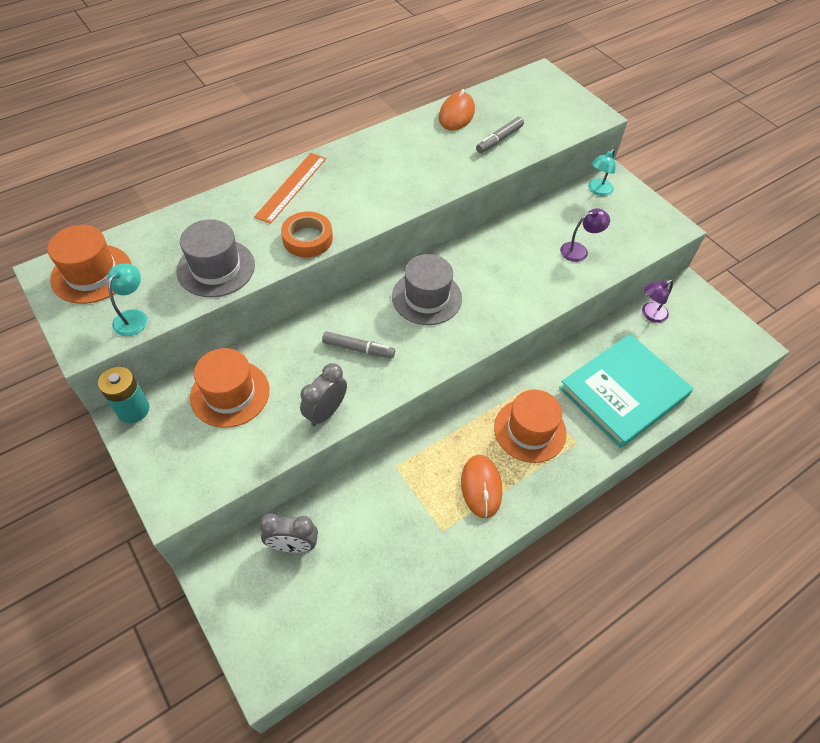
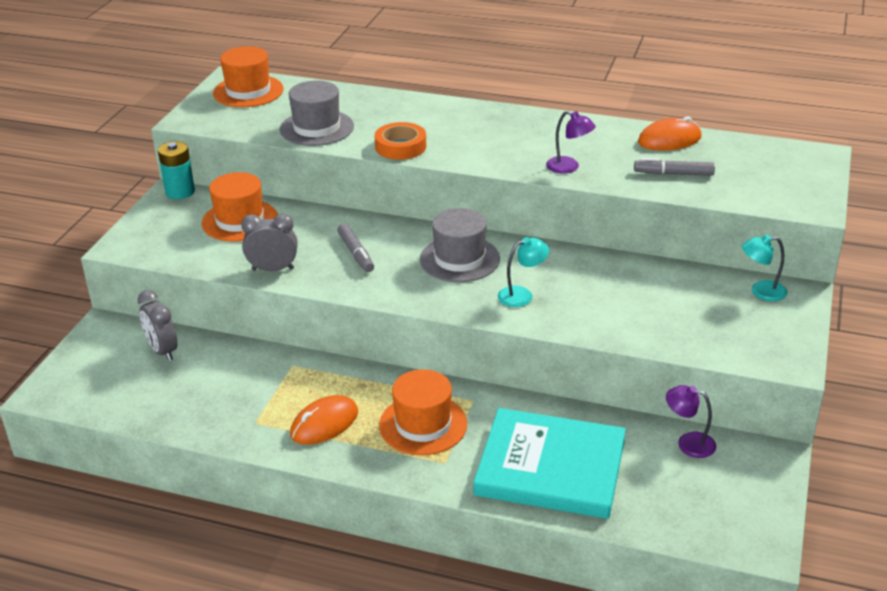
camera: 55 degrees right, 20 degrees down
turquoise lamp [107,264,147,336] -> turquoise lamp moved to [498,237,549,307]
orange ruler [254,153,326,224] -> none
purple lamp [560,208,610,262] -> purple lamp moved to [546,111,596,174]

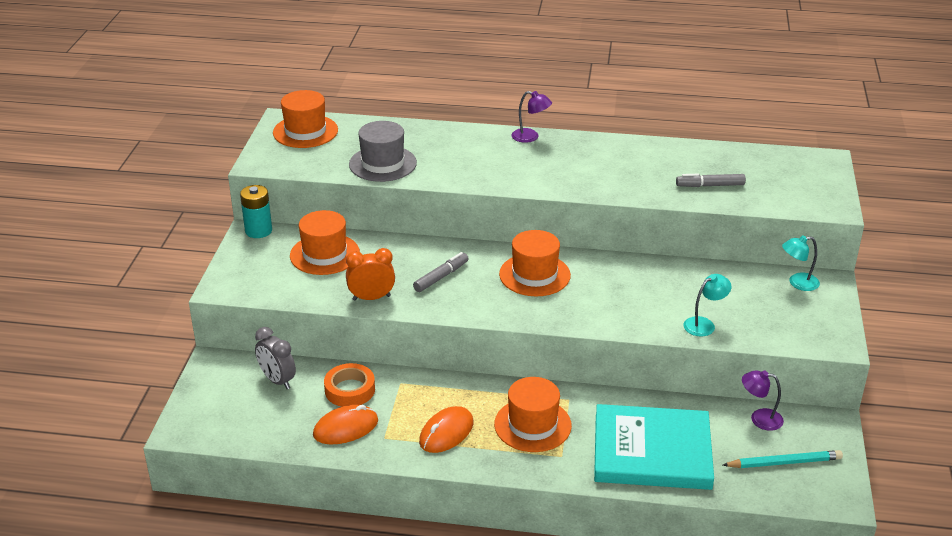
camera: 10 degrees left, 0 degrees up
grey clock [241,214,298,271] -> orange clock [346,248,395,301]
grey marker [337,223,374,272] -> grey marker turned 105 degrees counterclockwise [413,252,469,292]
orange tape [374,122,426,160] -> orange tape moved to [324,363,375,407]
grey hat [420,208,500,282] -> orange hat [499,230,571,296]
turquoise lamp [498,237,549,307] -> turquoise lamp moved to [683,274,731,336]
purple lamp [546,111,596,174] -> purple lamp moved to [512,91,552,143]
orange mouse [638,117,702,151] -> orange mouse moved to [313,405,378,444]
none -> turquoise pencil [723,450,843,468]

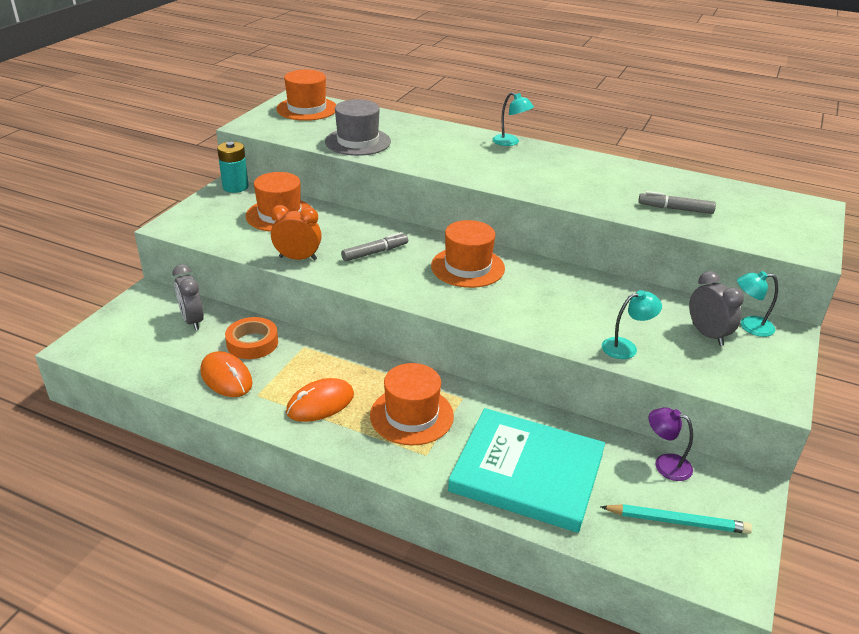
camera: 15 degrees right, 0 degrees up
orange mouse [313,405,378,444] -> orange mouse turned 60 degrees clockwise [201,351,253,397]
purple lamp [512,91,552,143] -> turquoise lamp [492,92,534,146]
none -> grey clock [689,271,744,346]

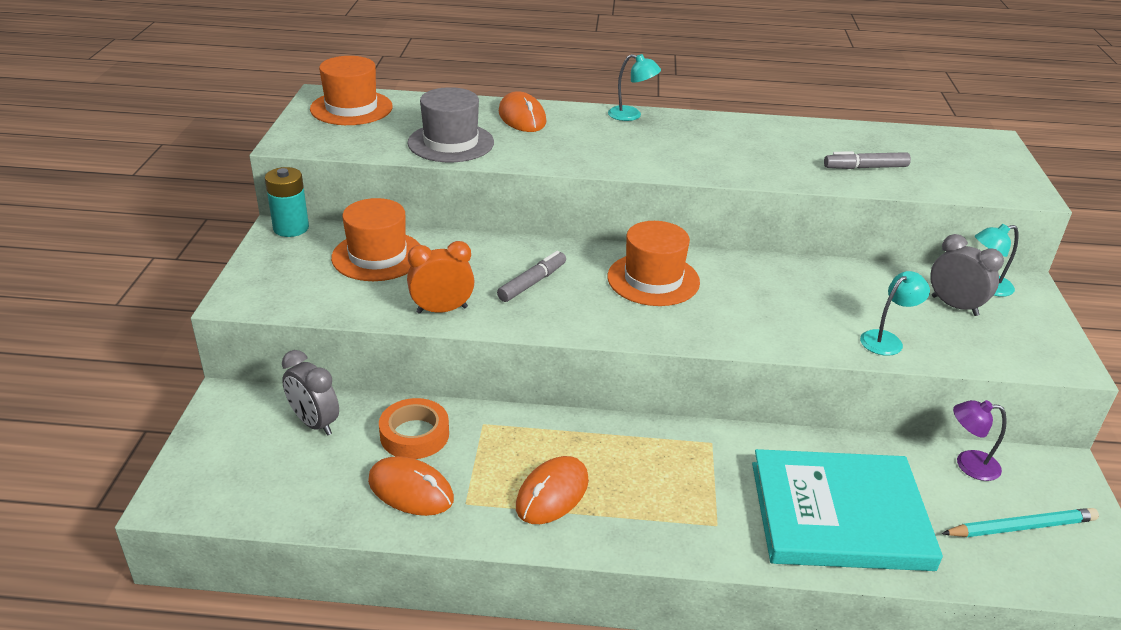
camera: 20 degrees left, 0 degrees up
orange hat [370,363,454,445] -> none
none -> orange mouse [499,91,546,132]

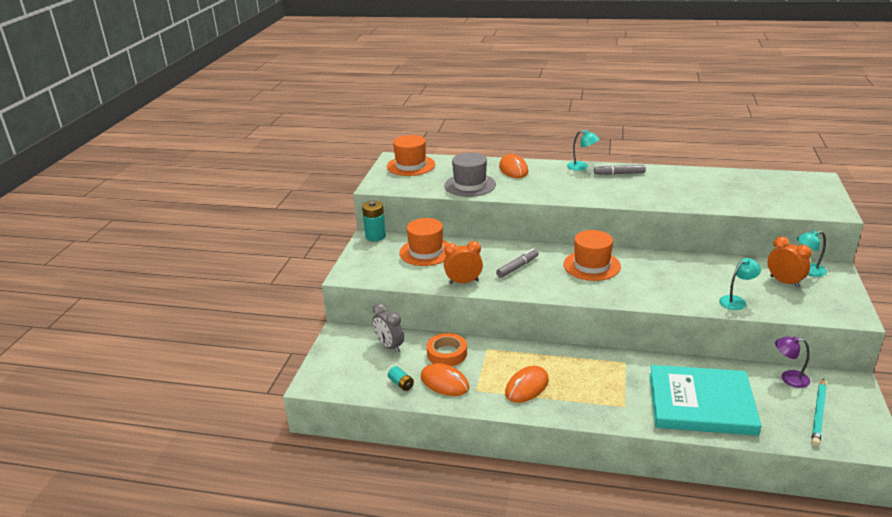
camera: 10 degrees right, 5 degrees down
grey marker [824,151,911,169] -> grey marker moved to [594,164,646,175]
grey clock [930,234,1004,316] -> orange clock [768,237,812,288]
turquoise pencil [941,508,1099,537] -> turquoise pencil turned 120 degrees clockwise [811,378,827,447]
none -> turquoise battery [388,366,414,391]

